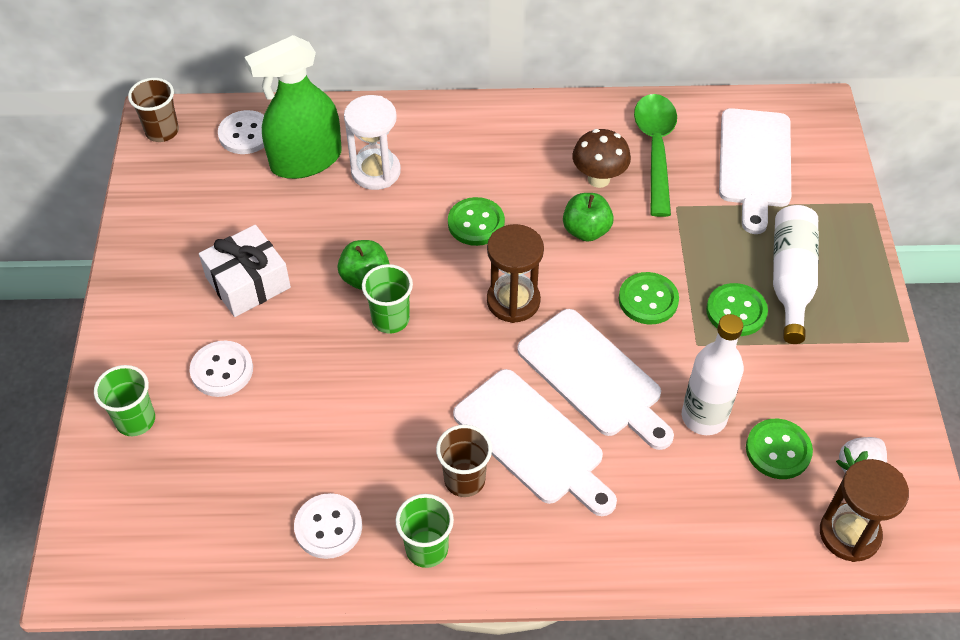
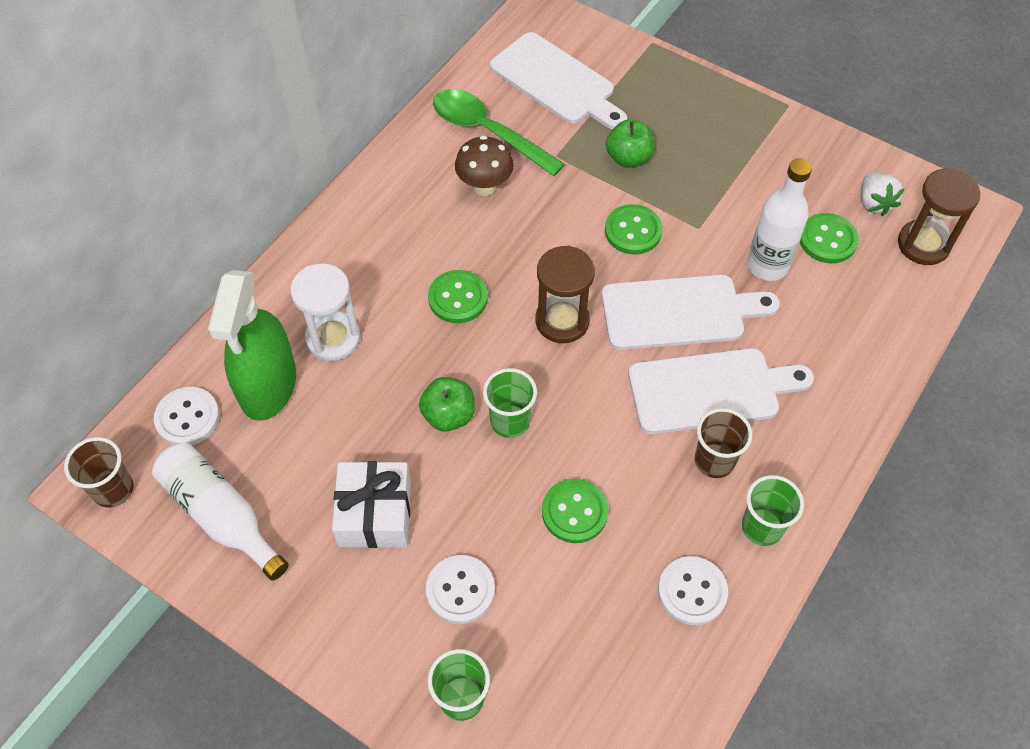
camera: 55 degrees left, 5 degrees up
green apple [563,193,614,242] -> green apple moved to [606,120,654,168]
green button [706,283,768,336] -> green button moved to [542,479,609,543]
white bottle [773,205,819,344] -> white bottle moved to [152,443,289,581]

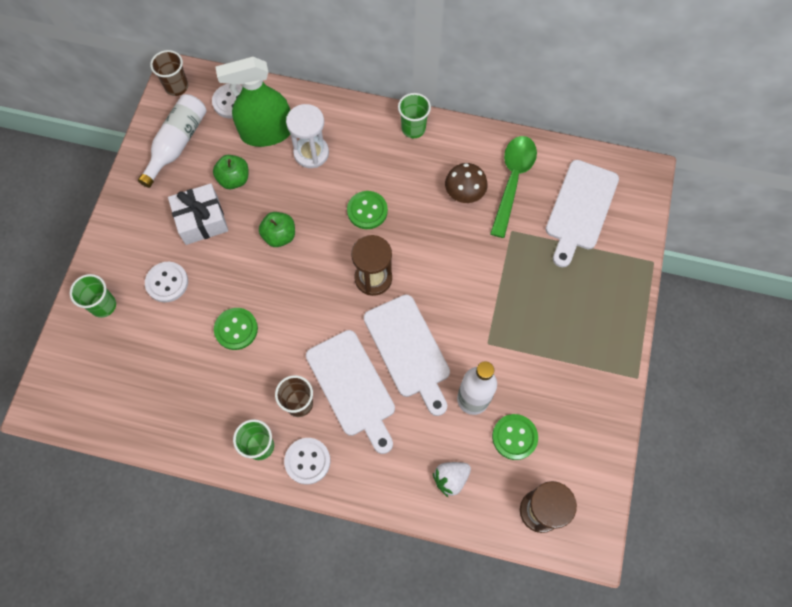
camera: 70 degrees right, 10 degrees up
green cup [483,368,537,438] -> green cup moved to [398,93,431,138]
green button [605,204,663,255] -> none
green apple [606,120,654,168] -> green apple moved to [213,155,248,189]
white button [658,556,728,625] -> white button moved to [284,438,330,485]
white strawberry [861,173,905,216] -> white strawberry moved to [433,462,471,497]

